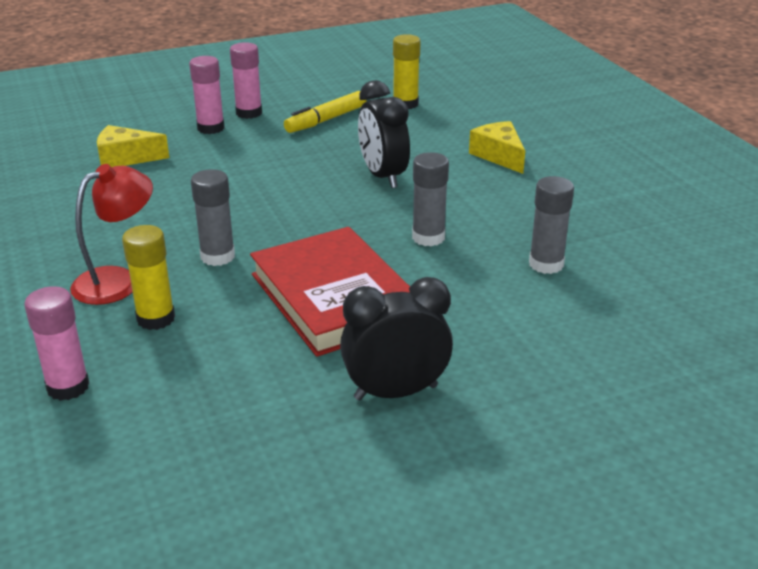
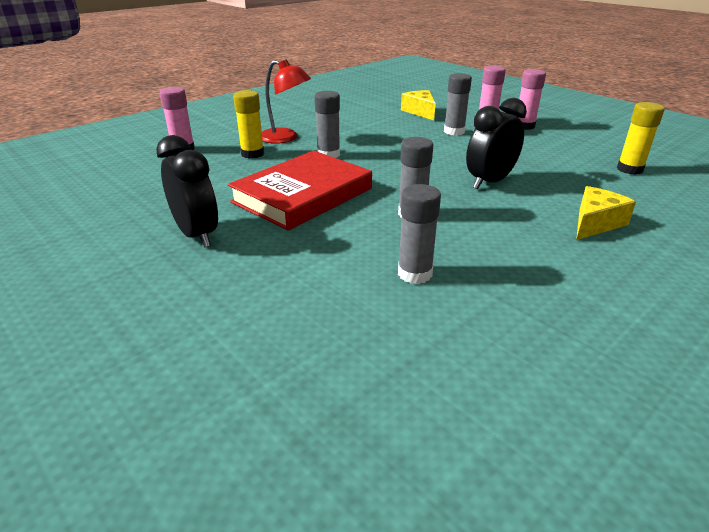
camera: 70 degrees right, 0 degrees up
yellow marker [284,91,367,133] -> none
none -> grey glue stick [444,73,472,136]

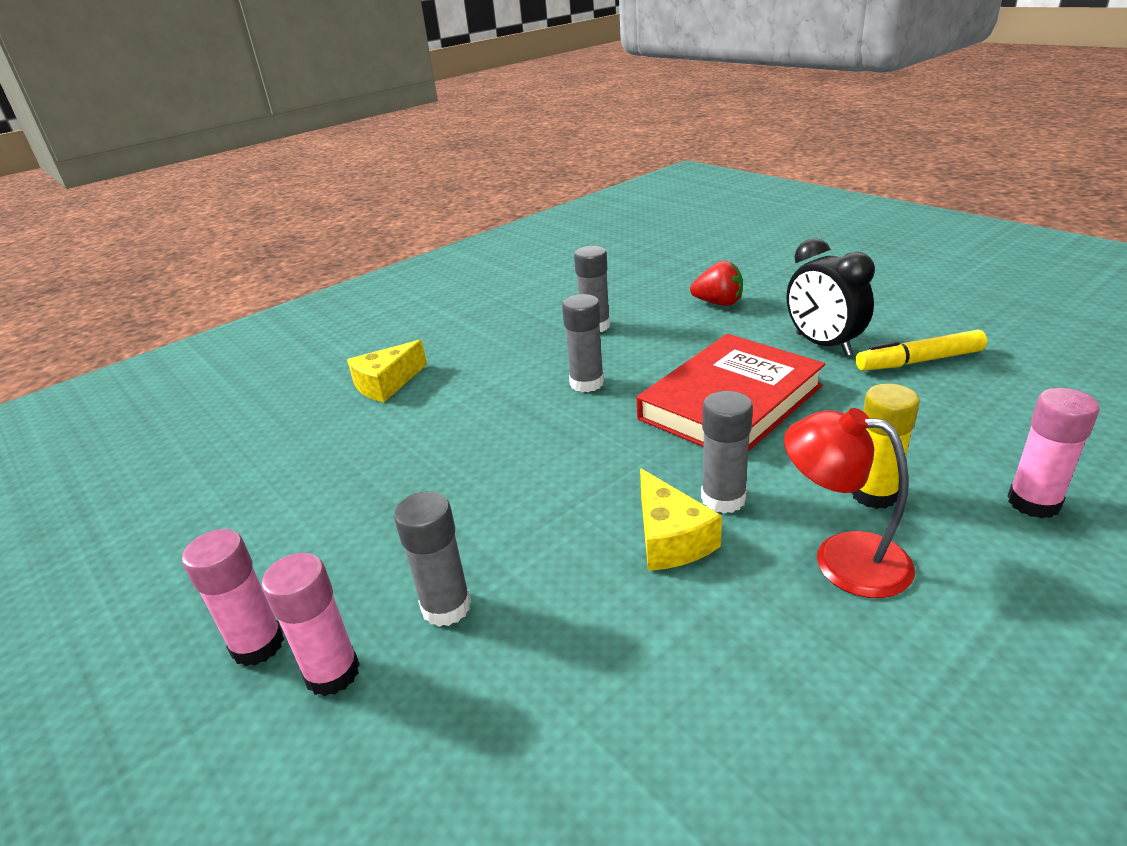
camera: 175 degrees left, 0 degrees up
yellow cheese [401,90,436,120] -> yellow cheese moved to [640,468,722,571]
black clock [466,98,527,189] -> none
yellow glue stick [617,102,665,175] -> none
none -> red strawberry [690,260,743,306]
none -> yellow marker [856,330,987,371]

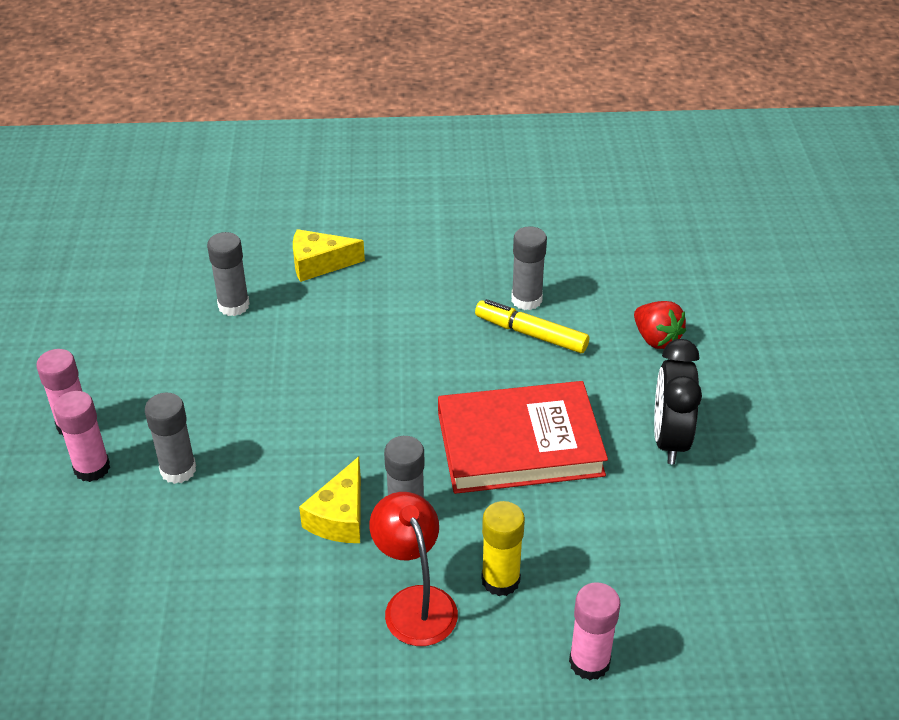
camera: 35 degrees right, 10 degrees up
grey glue stick [562,294,604,392] -> grey glue stick moved to [207,232,250,316]
yellow marker [856,330,987,371] -> yellow marker moved to [475,299,589,353]

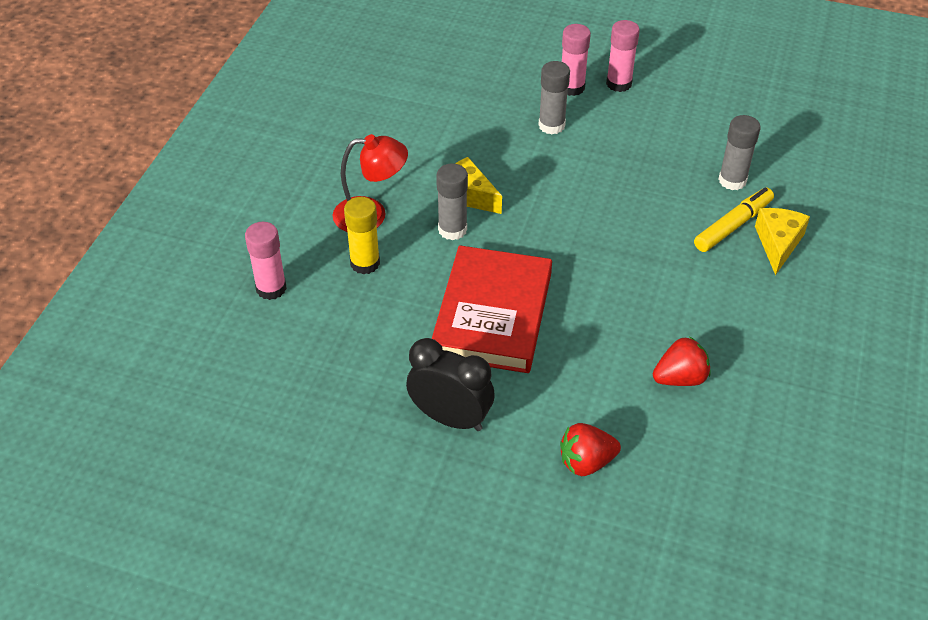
camera: 110 degrees right, 5 degrees up
yellow marker [475,299,589,353] -> yellow marker moved to [694,187,774,252]
grey glue stick [511,226,547,310] -> red strawberry [653,337,711,386]

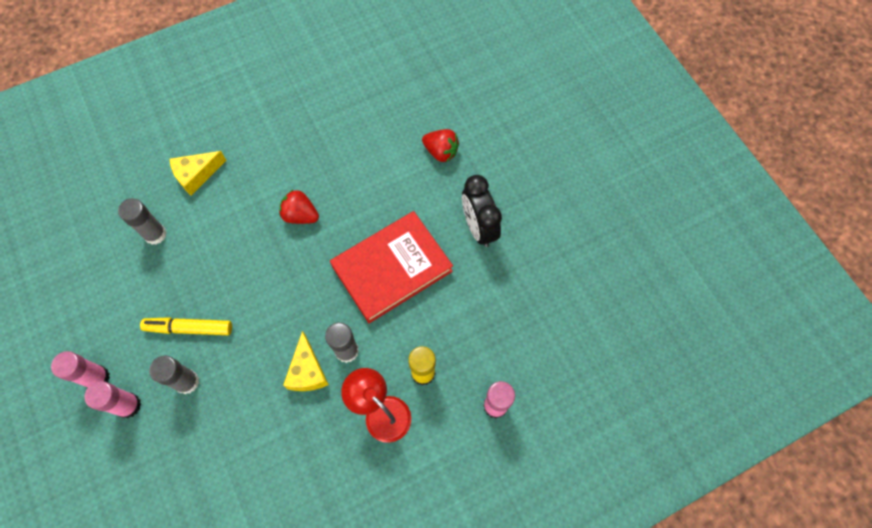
camera: 135 degrees left, 20 degrees up
red strawberry [653,337,711,386] -> red strawberry moved to [279,189,319,224]
yellow marker [694,187,774,252] -> yellow marker moved to [140,317,232,335]

